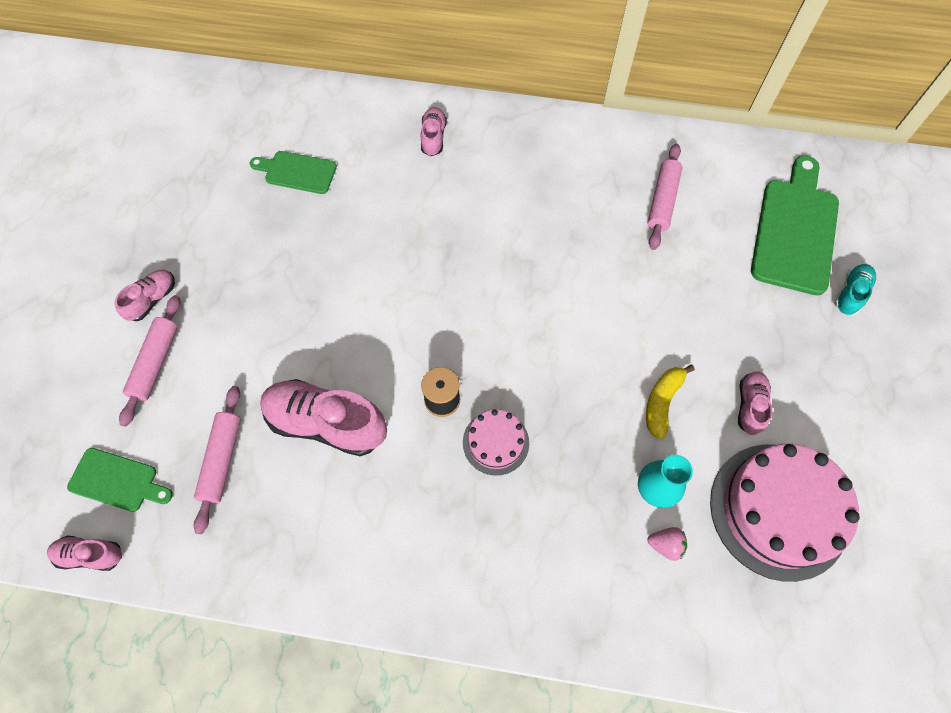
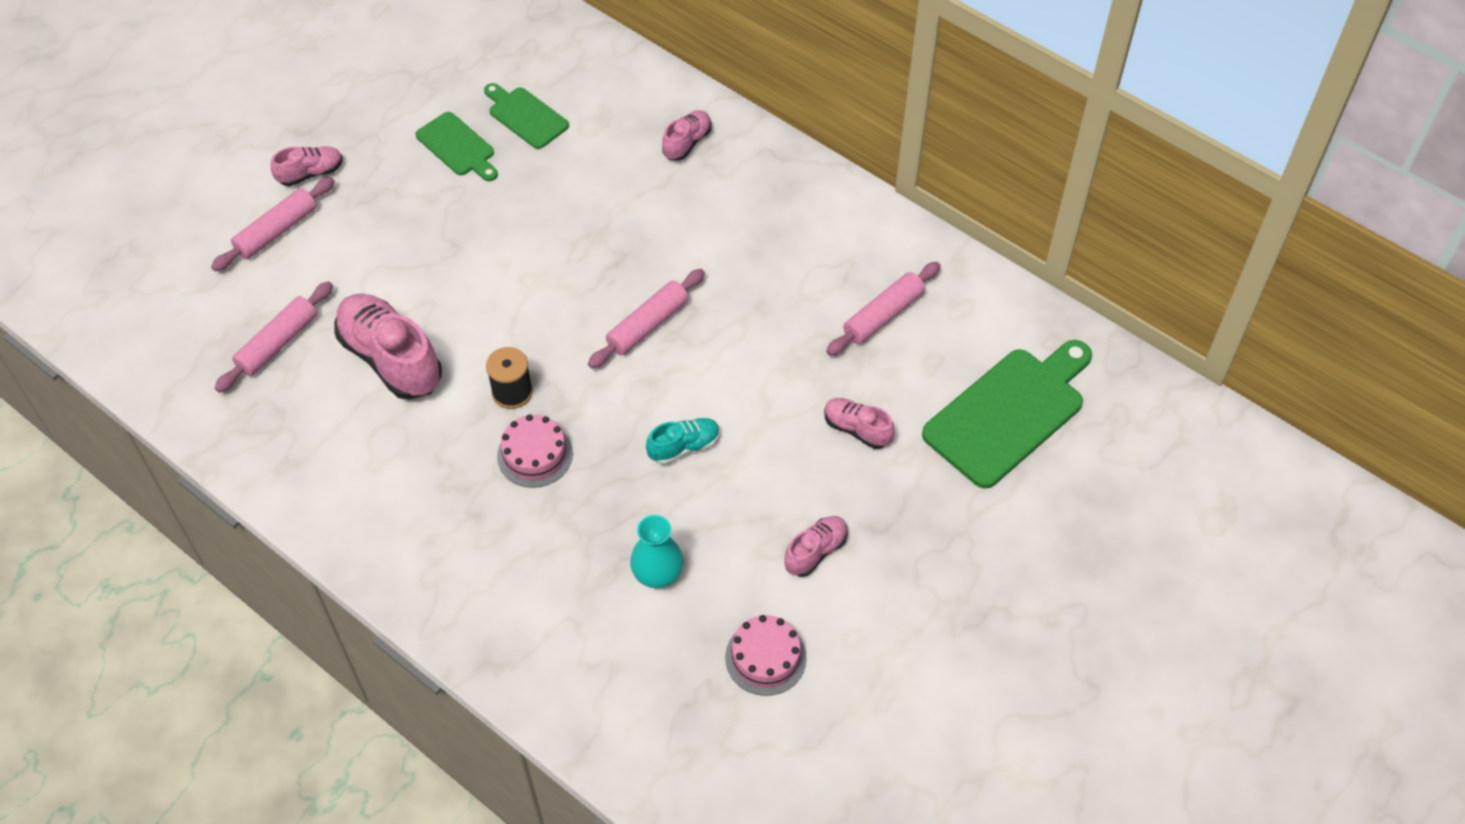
camera: 30 degrees right, 10 degrees down
pink shoe [47,535,122,571] -> pink shoe moved to [824,398,895,449]
green cutting board [67,448,173,512] -> green cutting board moved to [415,112,498,181]
yellow banana [646,365,695,439] -> none
pink strawberry [647,527,687,561] -> none
pink cake [710,444,860,582] -> pink cake [725,615,807,696], size x0.51
turquoise shoe [834,264,876,315] -> turquoise shoe moved to [646,418,720,465]
none -> pink rolling pin [588,269,705,368]

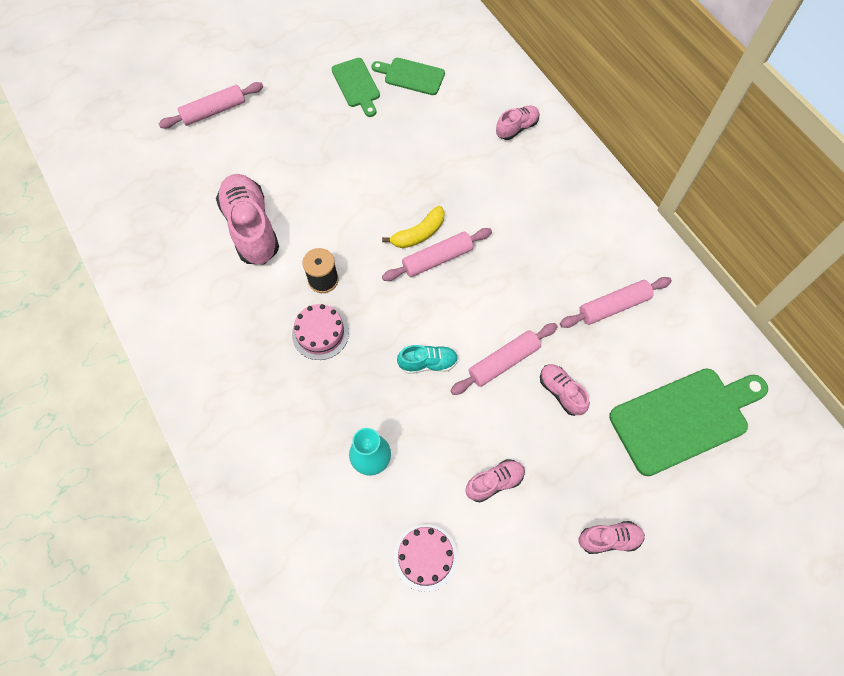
camera: 20 degrees right, 10 degrees up
pink rolling pin [215,281,333,393] -> pink rolling pin moved to [450,323,558,395]
pink shoe [270,146,343,186] -> pink shoe moved to [579,521,645,554]
green cutting board [484,83,569,149] -> green cutting board turned 45 degrees counterclockwise [371,58,445,95]
none -> yellow banana [382,206,445,248]

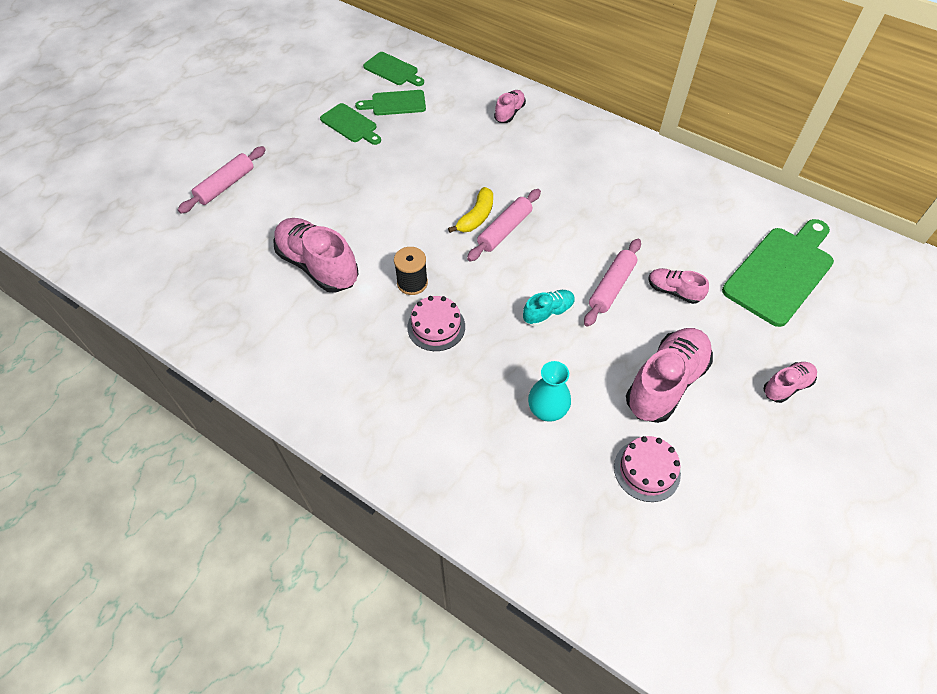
camera: 25 degrees left, 10 degrees down
pink shoe [465,459,525,503] -> pink shoe [626,328,713,423], size x1.92
pink rolling pin [560,277,672,328] -> none
none -> green cutting board [363,52,424,86]

